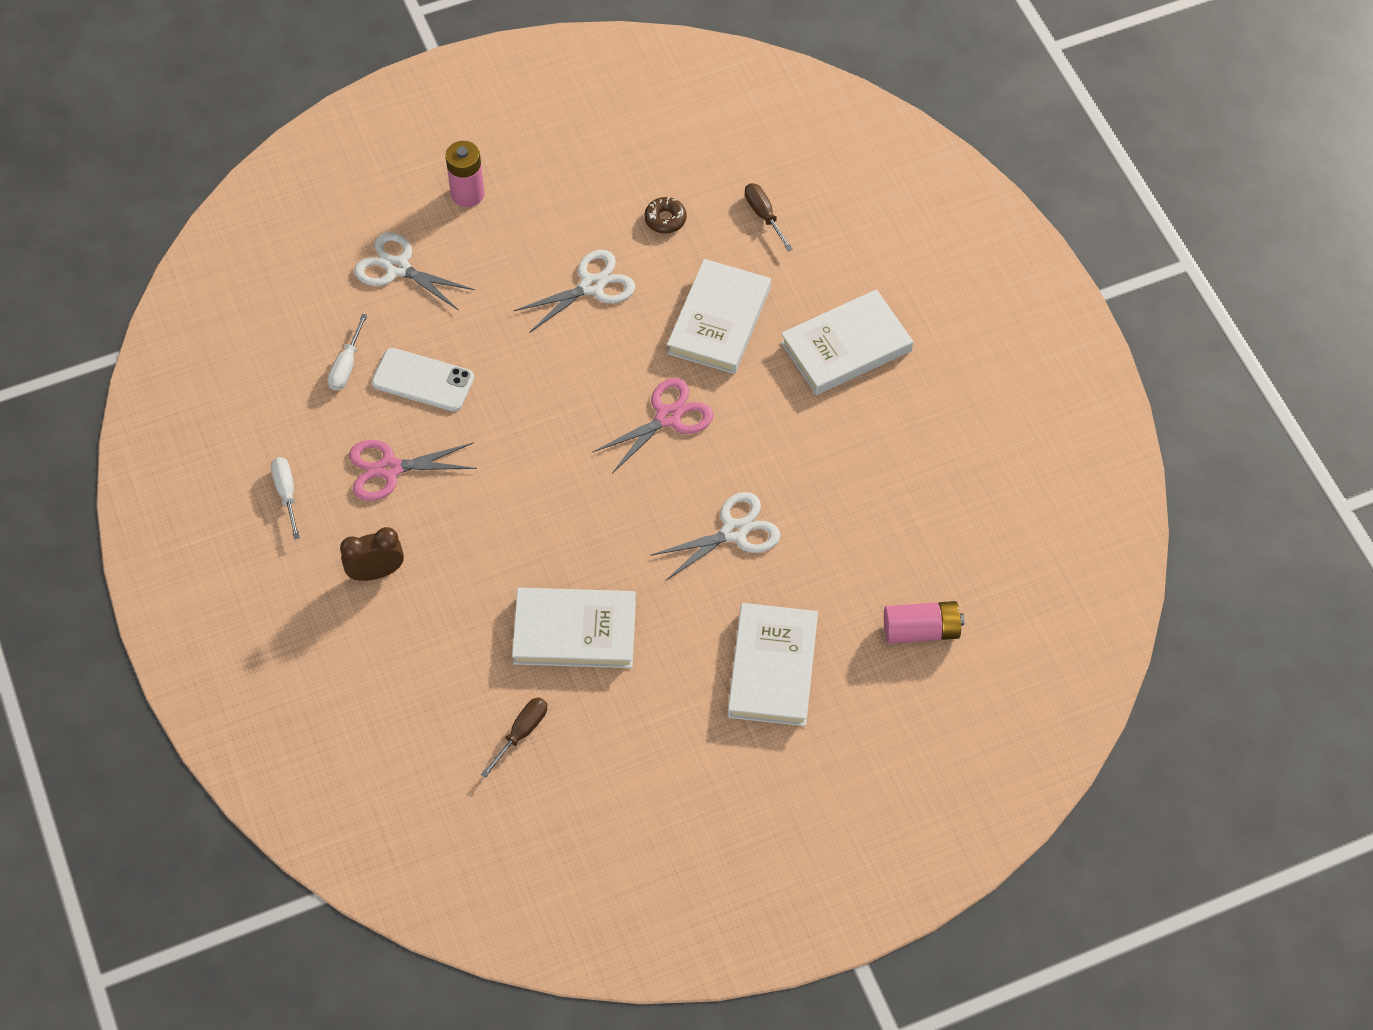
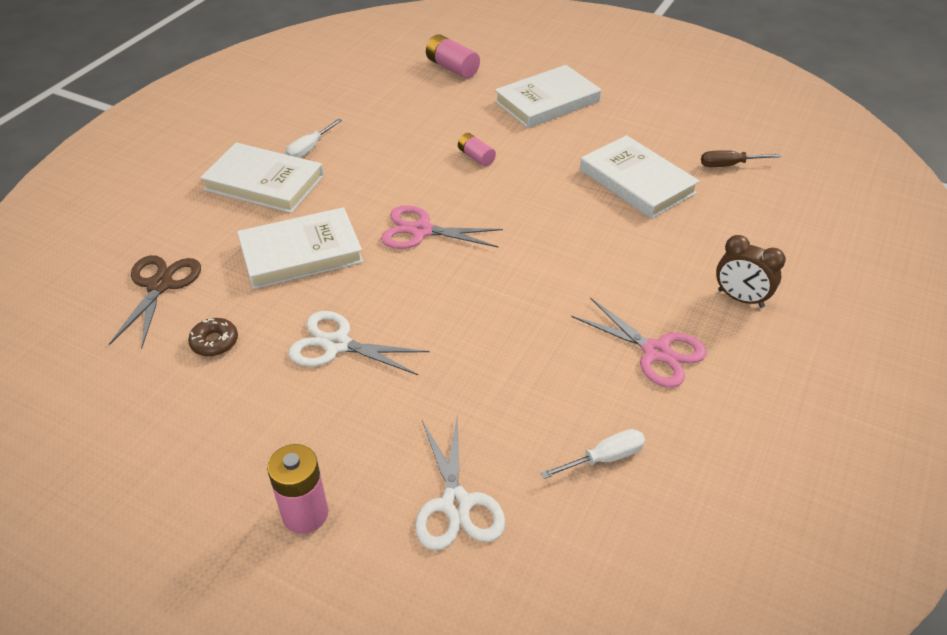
camera: 130 degrees left, 15 degrees down
white screwdriver [271,457,300,539] -> white screwdriver moved to [285,118,342,158]
white phone [372,348,474,412] -> none
white scissors [650,492,780,580] -> pink battery [458,133,496,166]
brown screwdriver [745,183,793,251] -> brown scissors [109,255,201,349]

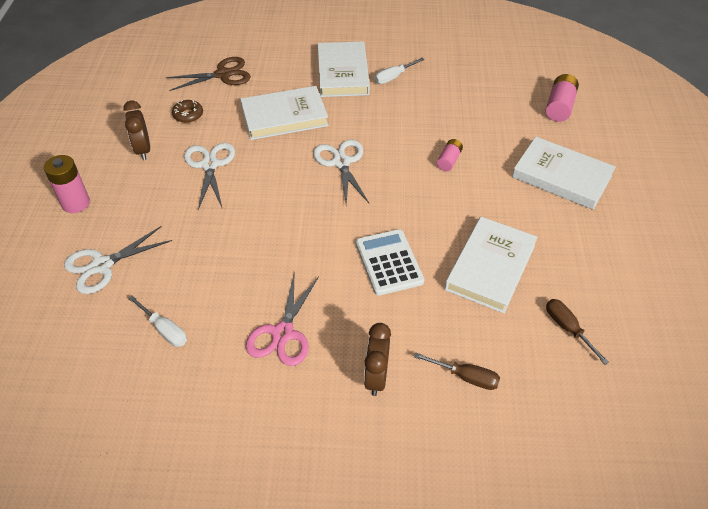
camera: 65 degrees right, 5 degrees up
white book [237,207,364,289] -> white book turned 60 degrees counterclockwise [240,86,329,140]
white screwdriver [285,118,342,158] -> white screwdriver turned 45 degrees counterclockwise [374,57,425,84]
pink scissors [381,205,503,249] -> white scissors [313,139,369,205]
none -> brown clock [123,100,150,160]
none -> white calculator [356,229,424,296]
none -> brown screwdriver [414,353,500,390]

